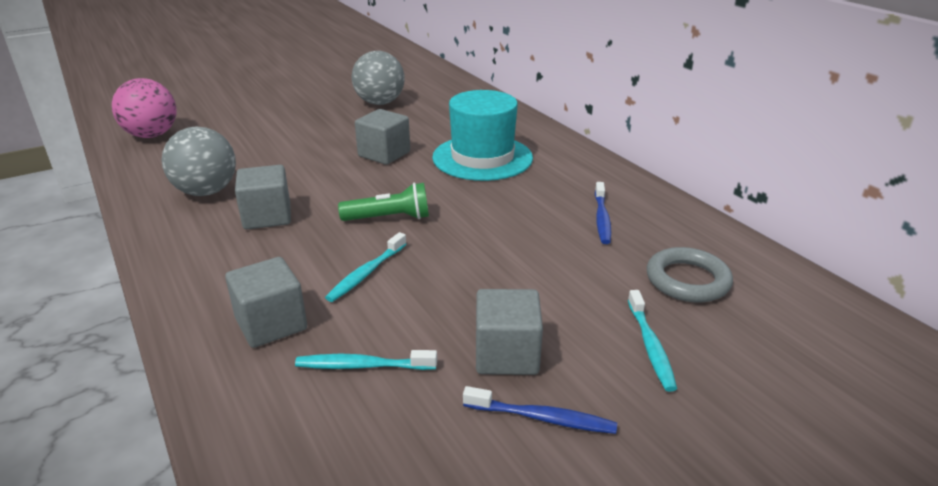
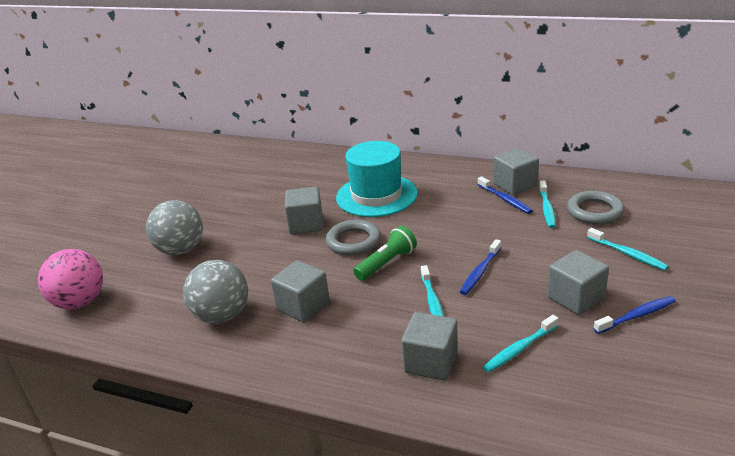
camera: 35 degrees left, 0 degrees up
grey ball [351,51,405,105] -> grey ball moved to [146,200,203,255]
none -> grey ring [326,220,381,256]
none -> blue toothbrush [460,239,502,295]
none -> grey cube [493,148,539,195]
none -> turquoise toothbrush [539,181,556,228]

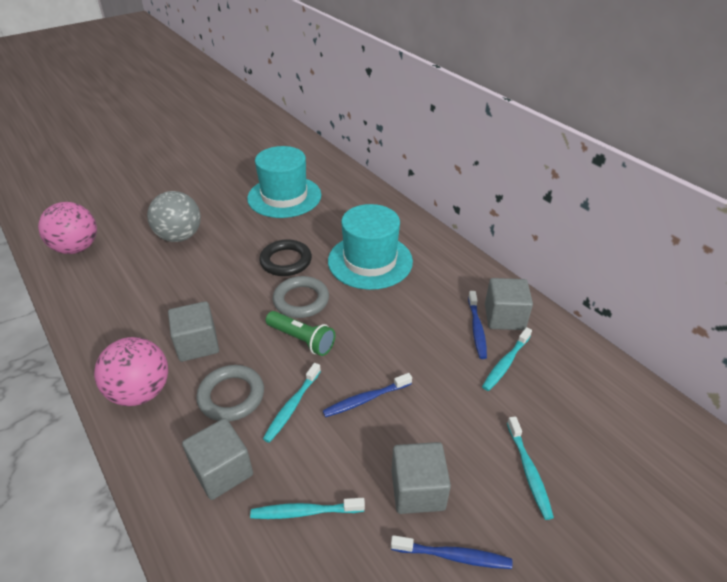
camera: 30 degrees right, 10 degrees up
grey ball [183,260,248,324] -> none
grey cube [285,187,323,234] -> black ring [259,239,312,276]
green flashlight [353,226,417,281] -> green flashlight turned 45 degrees clockwise [266,311,335,356]
grey ring [567,191,624,225] -> grey ring moved to [196,365,264,421]
none -> pink ball [94,337,168,406]
none -> turquoise hat [247,146,321,218]

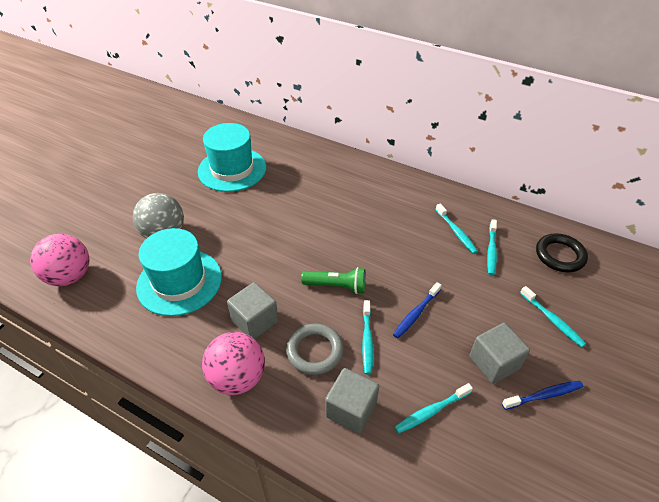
camera: 25 degrees left, 5 degrees up
black ring [259,239,312,276] -> black ring moved to [536,233,588,272]
grey ring [273,276,329,318] -> none
turquoise hat [328,204,413,290] -> turquoise hat moved to [136,228,222,316]
blue toothbrush [468,291,487,359] -> turquoise toothbrush [435,203,478,254]
grey cube [485,278,533,330] -> none

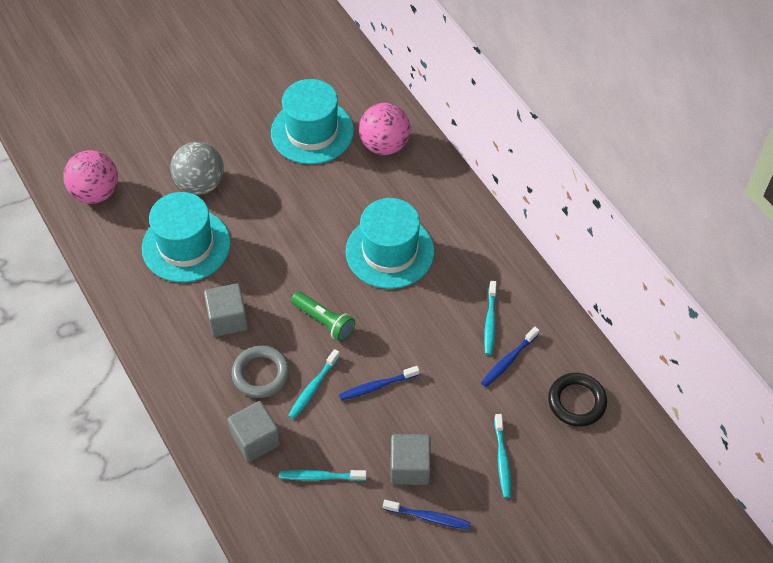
camera: 30 degrees right, 10 degrees up
pink ball [202,332,265,395] -> pink ball moved to [359,103,411,155]
turquoise toothbrush [487,219,497,275] -> blue toothbrush [481,327,539,387]
none -> turquoise hat [346,198,434,289]

